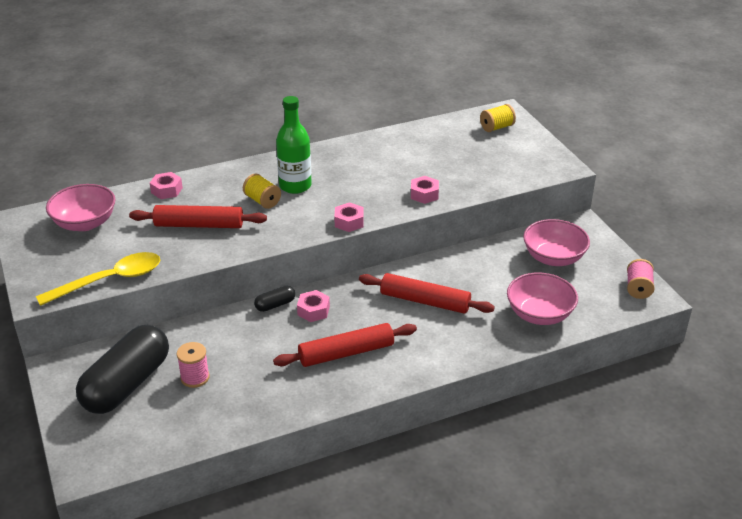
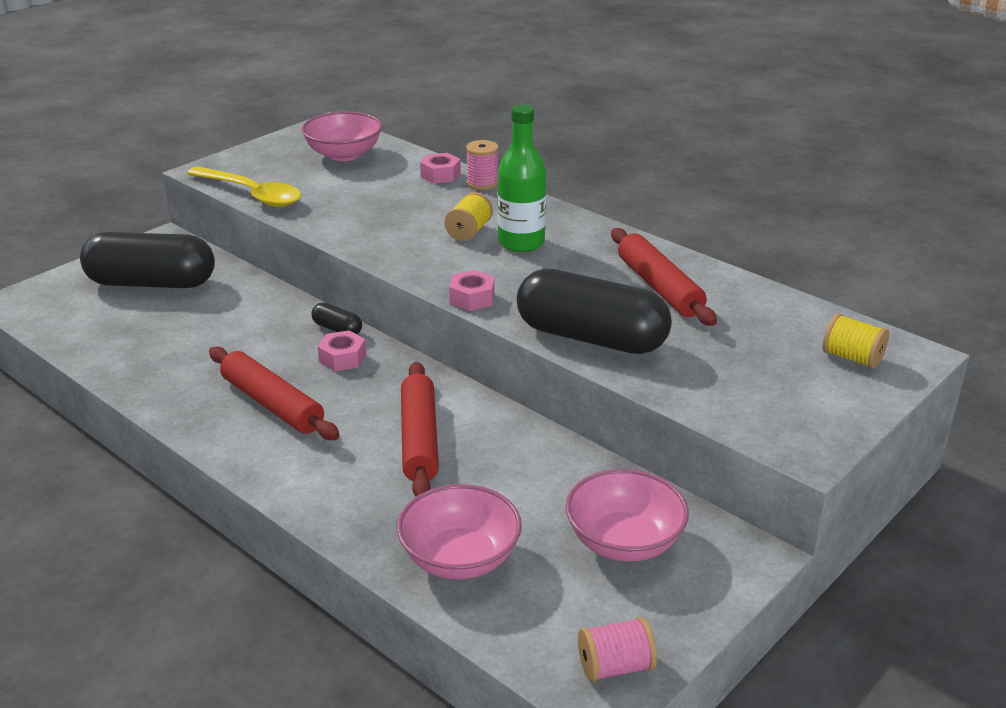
camera: 65 degrees right, 5 degrees down
red rolling pin [129,205,267,228] -> red rolling pin moved to [611,228,717,326]
pink spool [176,342,210,388] -> pink spool moved to [466,140,499,190]
pink nut [411,176,439,204] -> black capsule [517,269,672,354]

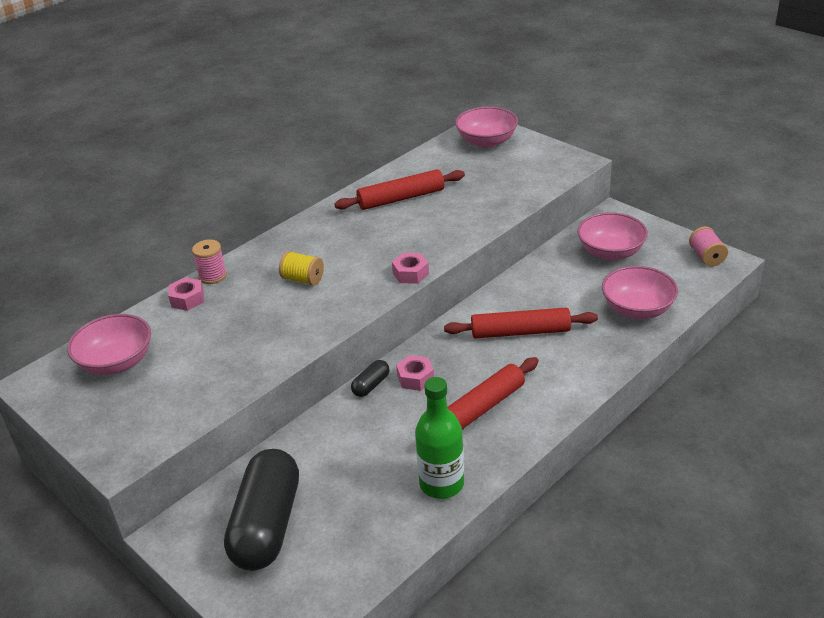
camera: 85 degrees left, 5 degrees up
yellow spoon [187,166,302,207] -> none
green bottle [498,104,546,252] -> green bottle moved to [415,377,464,499]
black capsule [517,269,672,354] -> none
yellow spool [823,313,889,369] -> pink bowl [455,107,518,148]

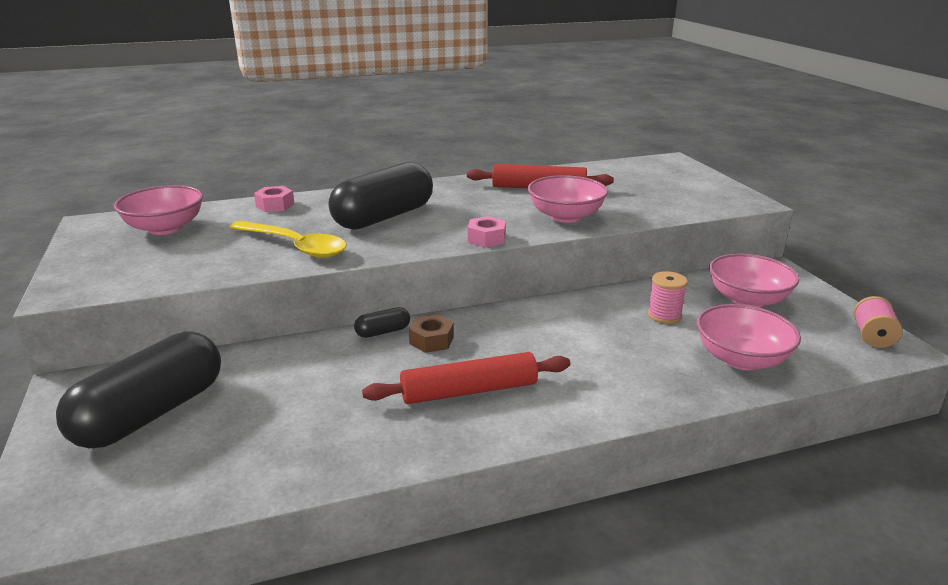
camera: 25 degrees right, 10 degrees down
pink spool [192,239,227,284] -> pink spool moved to [648,271,687,324]
yellow spool [279,251,324,286] -> black capsule [328,162,433,230]
pink nut [396,355,434,391] -> brown nut [409,314,454,353]
green bottle [415,377,464,499] -> none
red rolling pin [444,308,598,339] -> none
pink bowl [455,107,518,148] -> pink bowl moved to [528,175,608,223]
none -> yellow spoon [229,221,347,258]

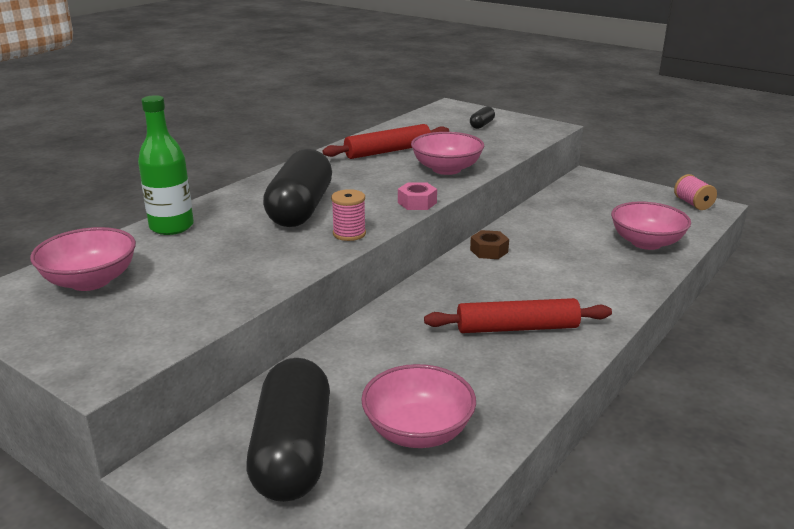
camera: 35 degrees left, 0 degrees up
yellow spoon [229,221,347,258] -> none
pink nut [254,186,294,212] -> green bottle [138,95,194,235]
black capsule [354,307,410,338] -> black capsule moved to [470,106,495,129]
red rolling pin [362,352,571,404] -> red rolling pin turned 45 degrees clockwise [424,298,612,333]
brown nut [409,314,454,353] -> brown nut moved to [470,230,509,259]
pink spool [648,271,687,324] -> pink spool moved to [331,189,366,241]
pink bowl [709,254,800,308] -> pink bowl moved to [361,364,476,448]

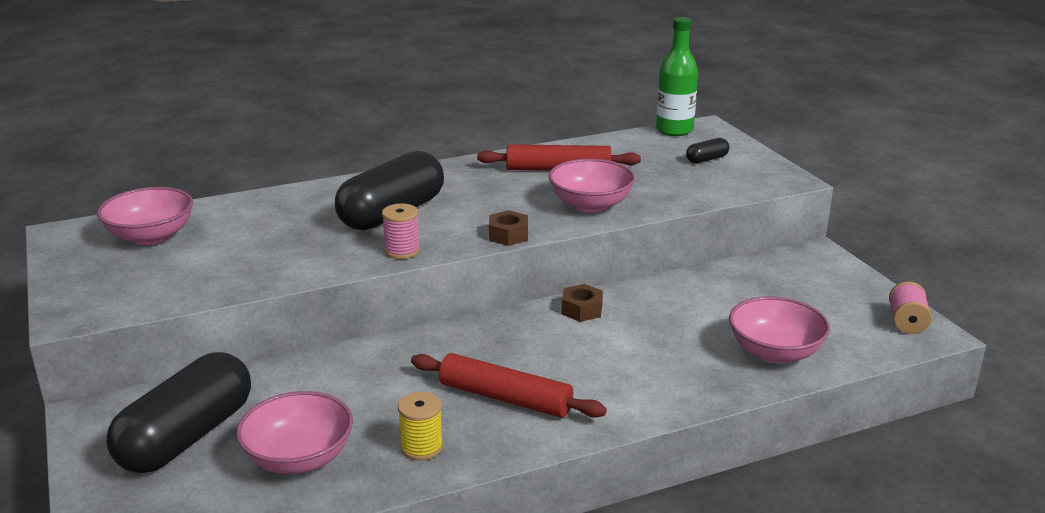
camera: 30 degrees right, 0 degrees up
green bottle [138,95,194,235] -> green bottle moved to [656,17,698,136]
pink nut [398,182,437,210] -> brown nut [489,210,528,246]
none -> yellow spool [398,392,443,460]

